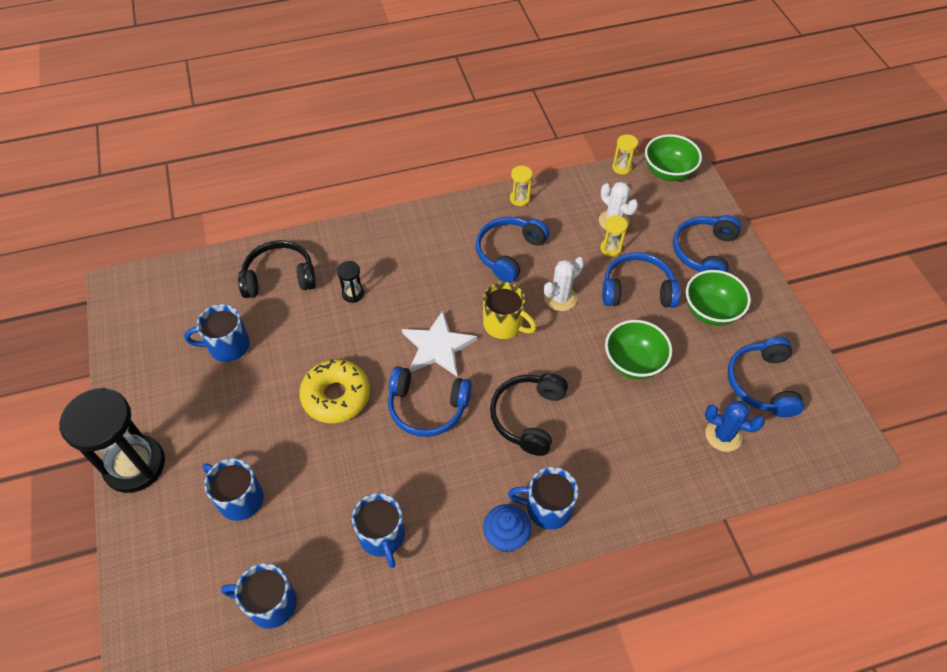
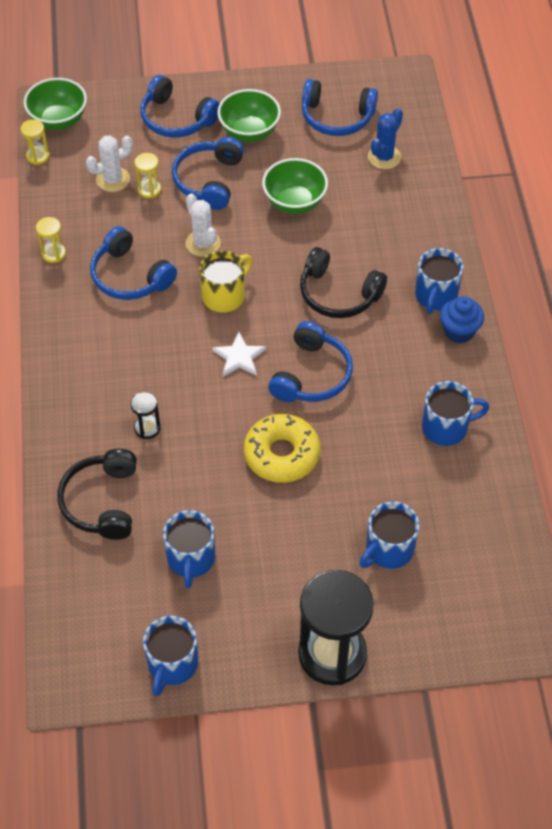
camera: 80 degrees left, 0 degrees up
blue mug [221,563,297,629] -> blue mug moved to [143,616,198,696]
white star [402,311,477,377] -> white star [212,332,266,376], size x0.65

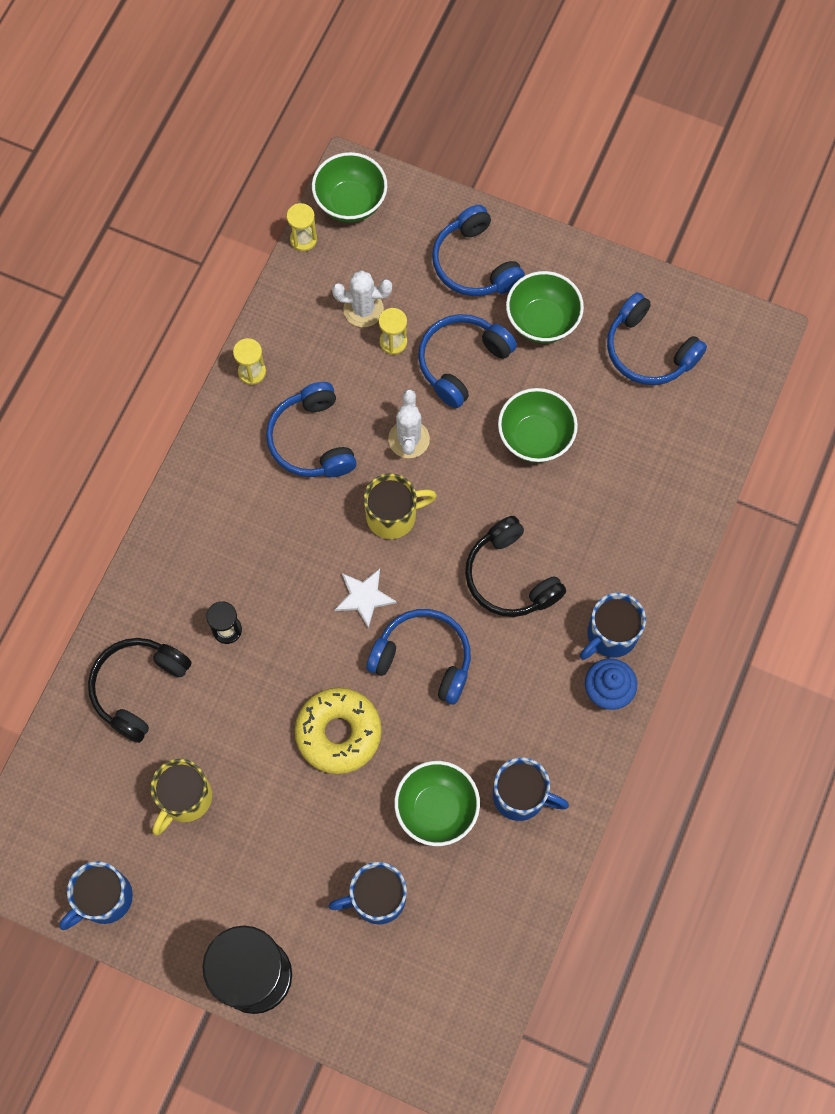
camera: 30 degrees right, 15 degrees up
blue mug [163,510,215,588] -> yellow mug [151,759,212,835]
blue headphones [268,321,353,402] -> blue headphones turned 120 degrees counterclockwise [367,609,471,705]
blue cactus [368,108,403,169] -> none
none -> green bowl [394,761,480,846]

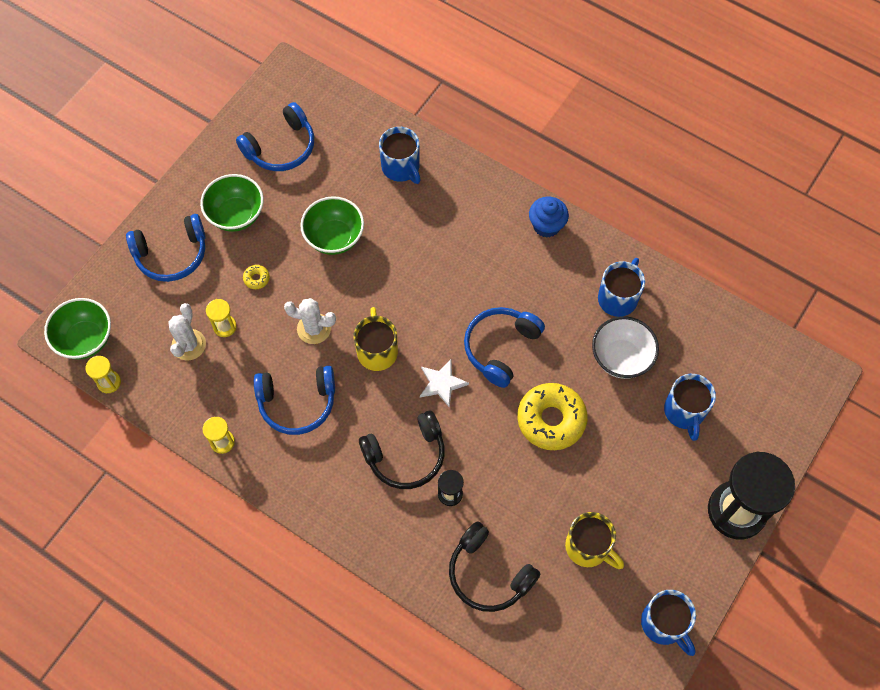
camera: 80 degrees left, 5 degrees down
green bowl [394,761,480,846] -> white bowl [592,316,659,379]
blue headphones [418,314,517,408] -> yellow donut [243,265,270,289]
black headphones [465,516,566,617] -> black headphones moved to [359,411,445,489]
blue mug [580,593,646,660] -> blue mug moved to [379,127,421,184]

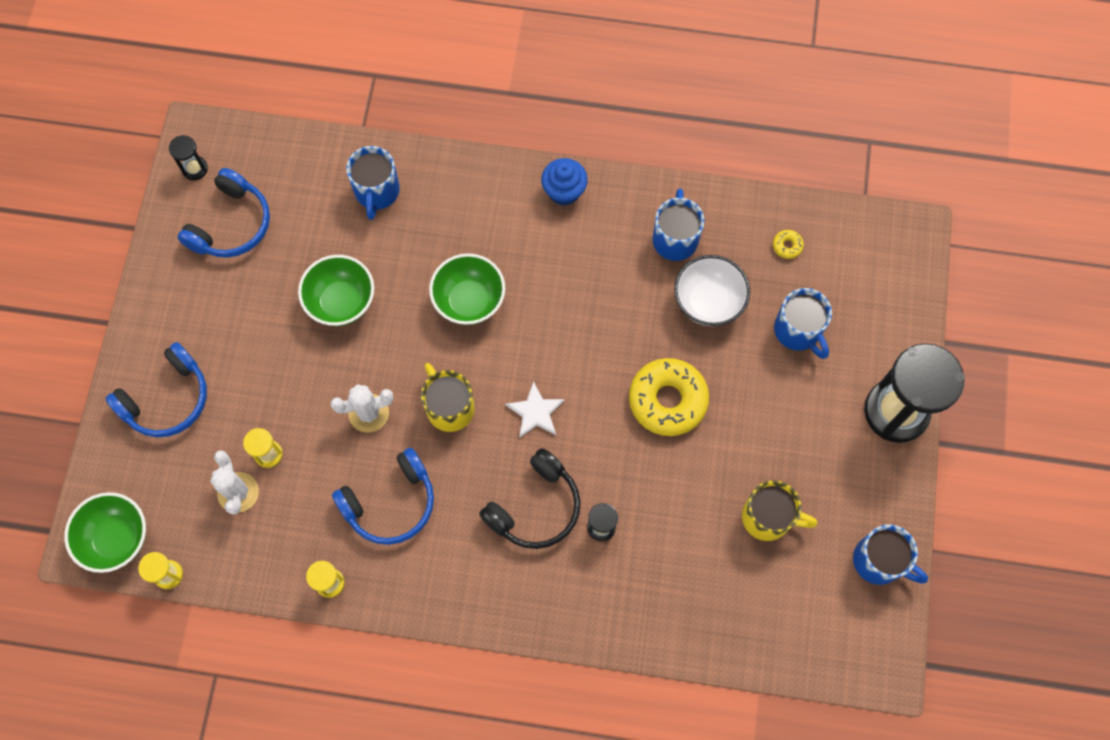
camera: 25 degrees left, 5 degrees up
green bowl [200,174,264,232] -> green bowl moved to [429,253,505,325]
yellow donut [243,265,270,289] -> yellow donut moved to [773,230,804,259]
blue mug [379,127,421,184] -> blue mug turned 60 degrees clockwise [346,146,400,220]
black headphones [449,521,541,612] -> none
blue headphones [464,307,545,388] -> none
none -> black hourglass [169,135,208,180]

